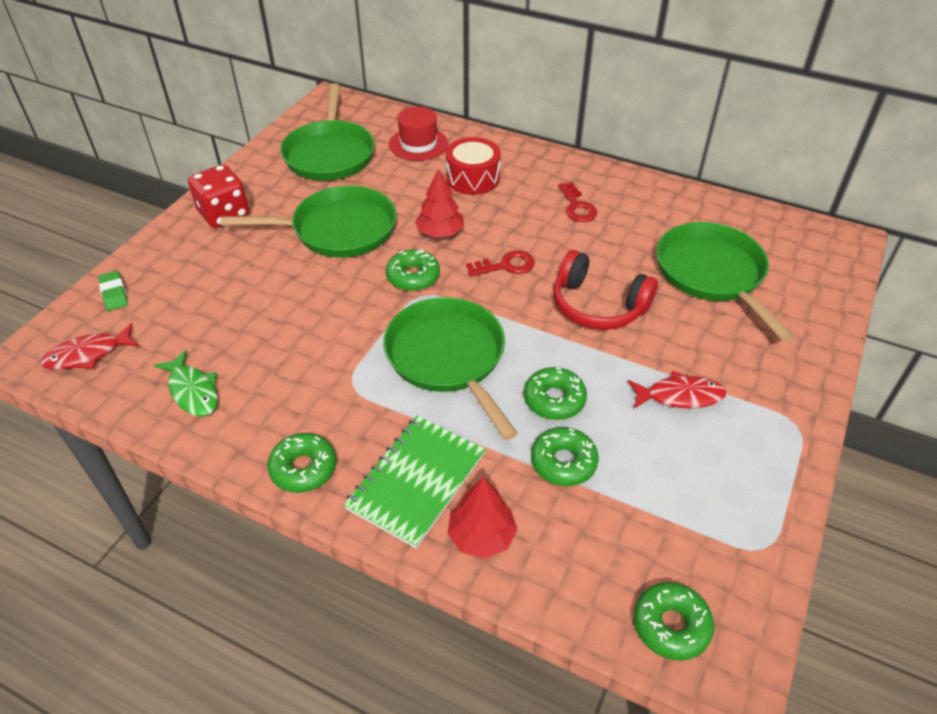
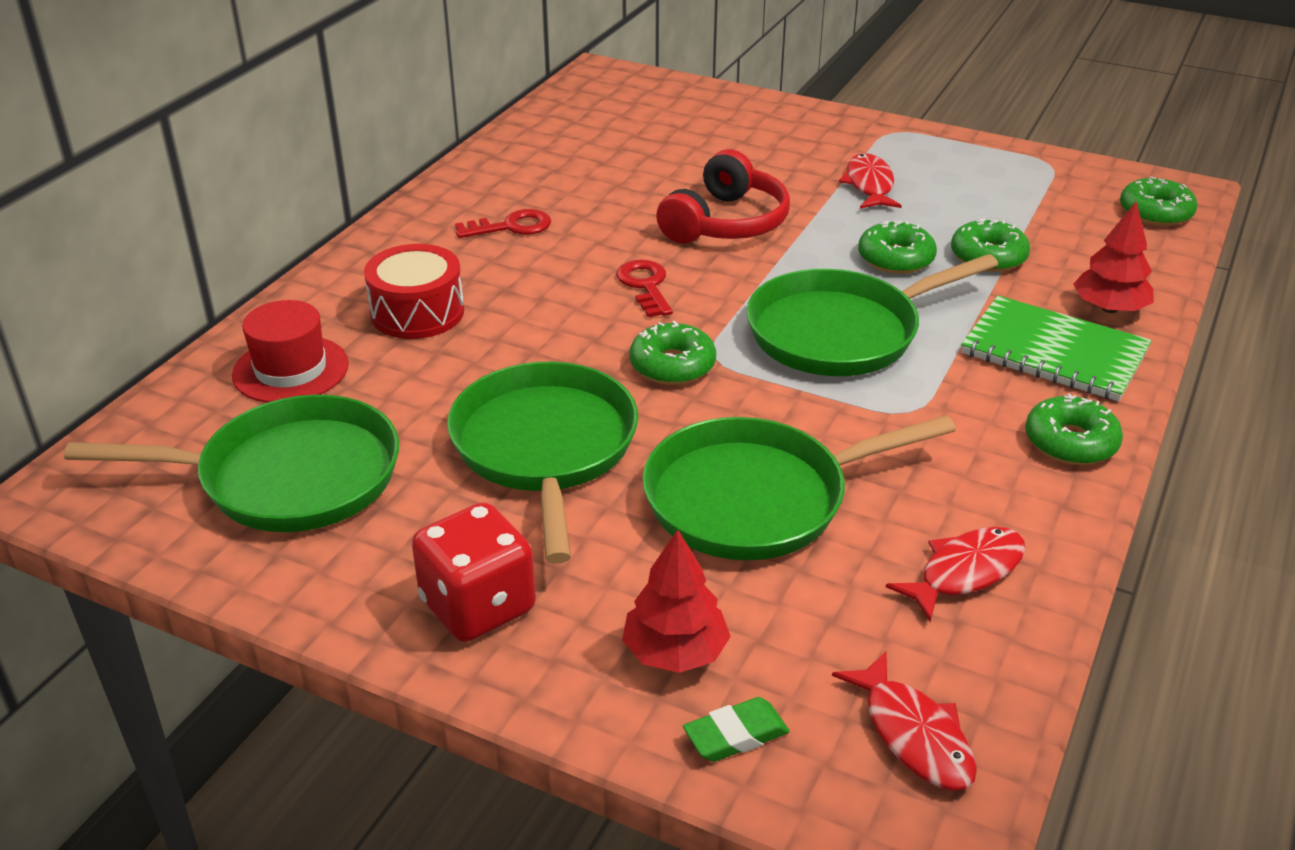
camera: 90 degrees left, 10 degrees down
green fish [154,350,218,417] -> red fish [886,527,1025,622]
red tree [415,169,464,238] -> red tree moved to [622,530,731,673]
green pan [657,222,794,342] -> green pan moved to [642,415,956,560]

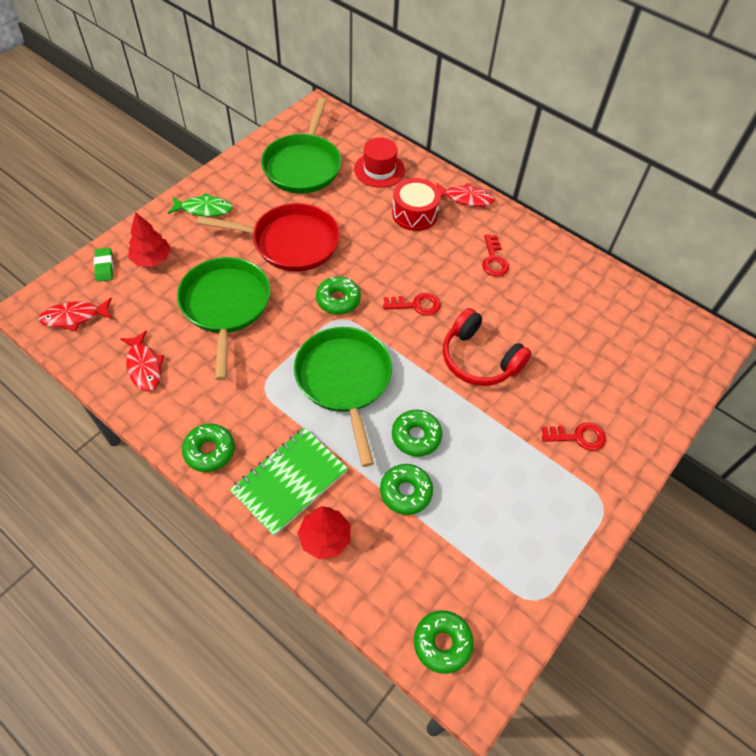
camera: 100 degrees right, 20 degrees up
red dice [412,502,536,642] -> green fish [168,193,233,217]
green pan [447,362,638,564] -> red pan [196,203,340,271]
red fish [839,153,902,209] -> red fish moved to [436,183,495,207]
none -> red key [542,422,606,451]

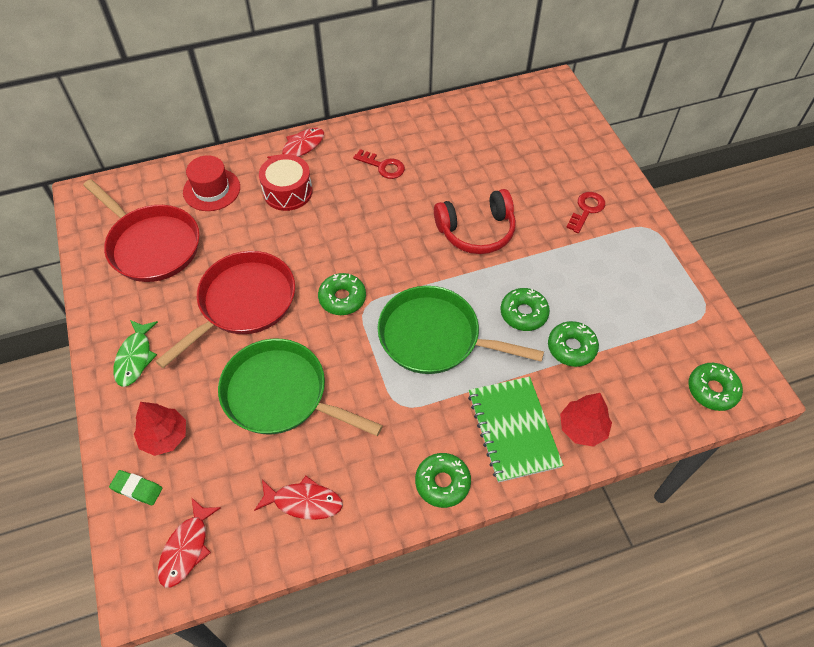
camera: 55 degrees left, 0 degrees up
green fish [168,193,233,217] -> green fish turned 150 degrees clockwise [113,320,158,387]
green pan [261,98,341,193] -> red pan [83,179,200,282]
red key [383,293,441,316] -> none

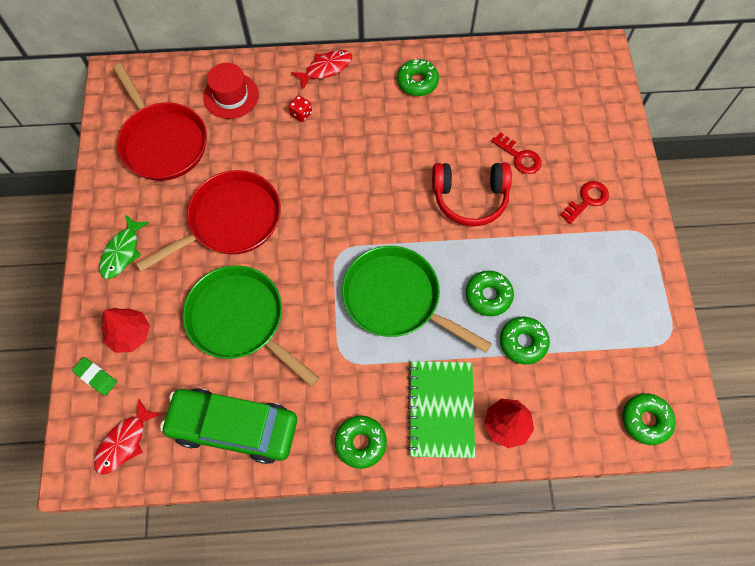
camera: 15 degrees right, 10 degrees up
red fish [254,476,343,520] -> green car [160,388,297,464]
red drum [259,154,313,211] -> red dice [288,95,312,122]
green donut [318,273,366,315] -> green donut moved to [397,59,439,96]
red key [353,149,405,179] -> red key moved to [491,132,542,174]

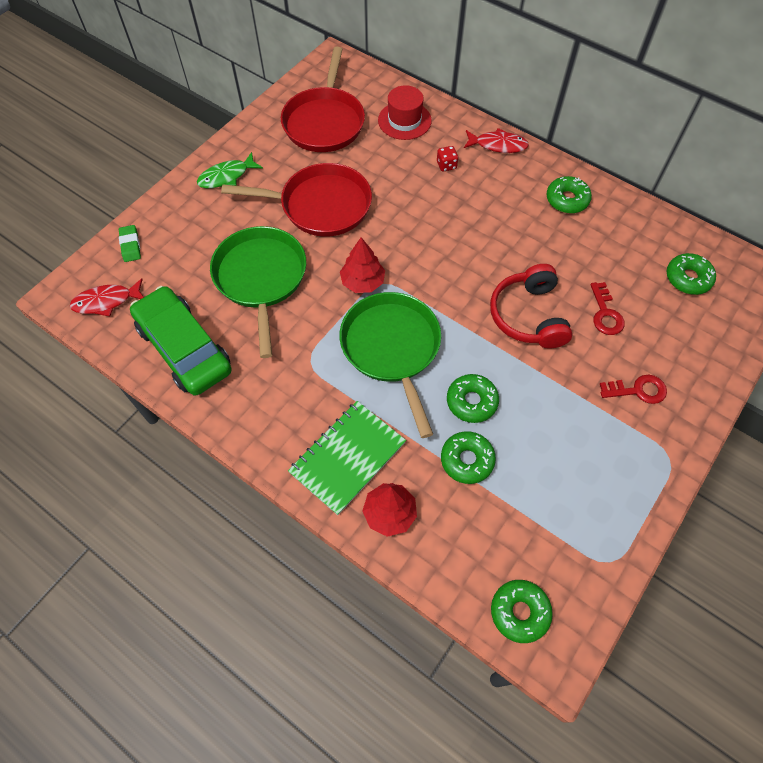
camera: 40 degrees right, 5 degrees down
red tree [102,308,150,353] -> red tree moved to [340,237,385,293]
green donut [335,416,387,469] -> green donut moved to [667,253,716,295]
red headphones [432,163,512,226] -> red headphones turned 45 degrees clockwise [490,264,572,349]

